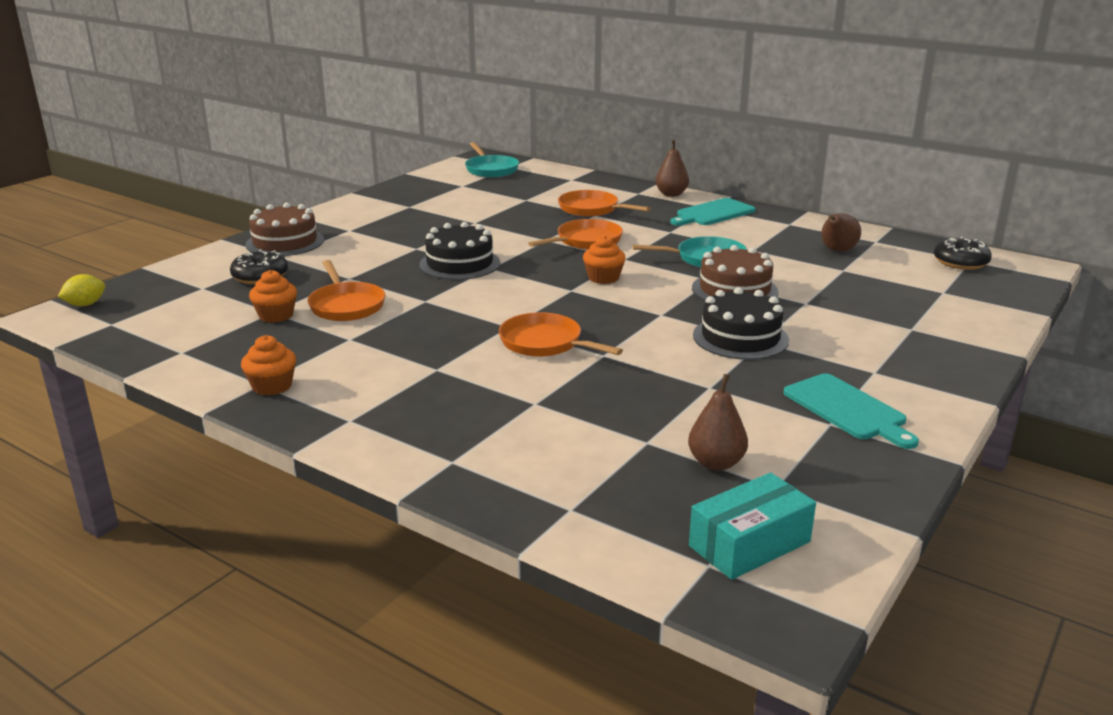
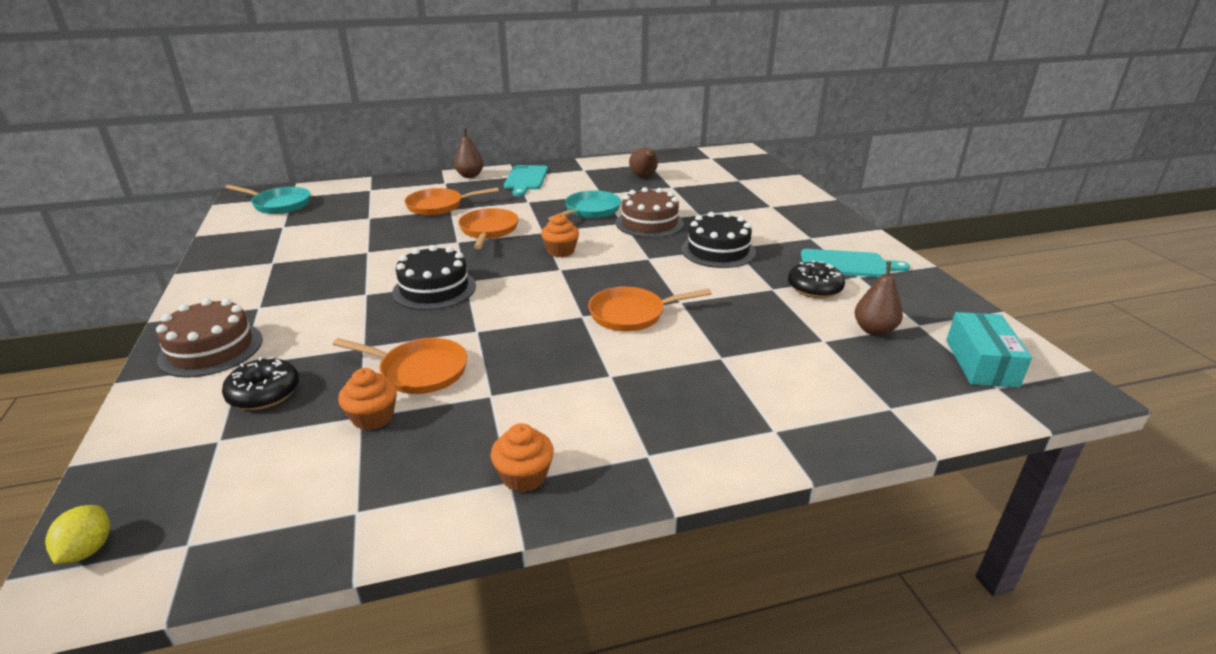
camera: 50 degrees left, 5 degrees up
black donut [934,236,992,270] -> black donut moved to [788,260,845,298]

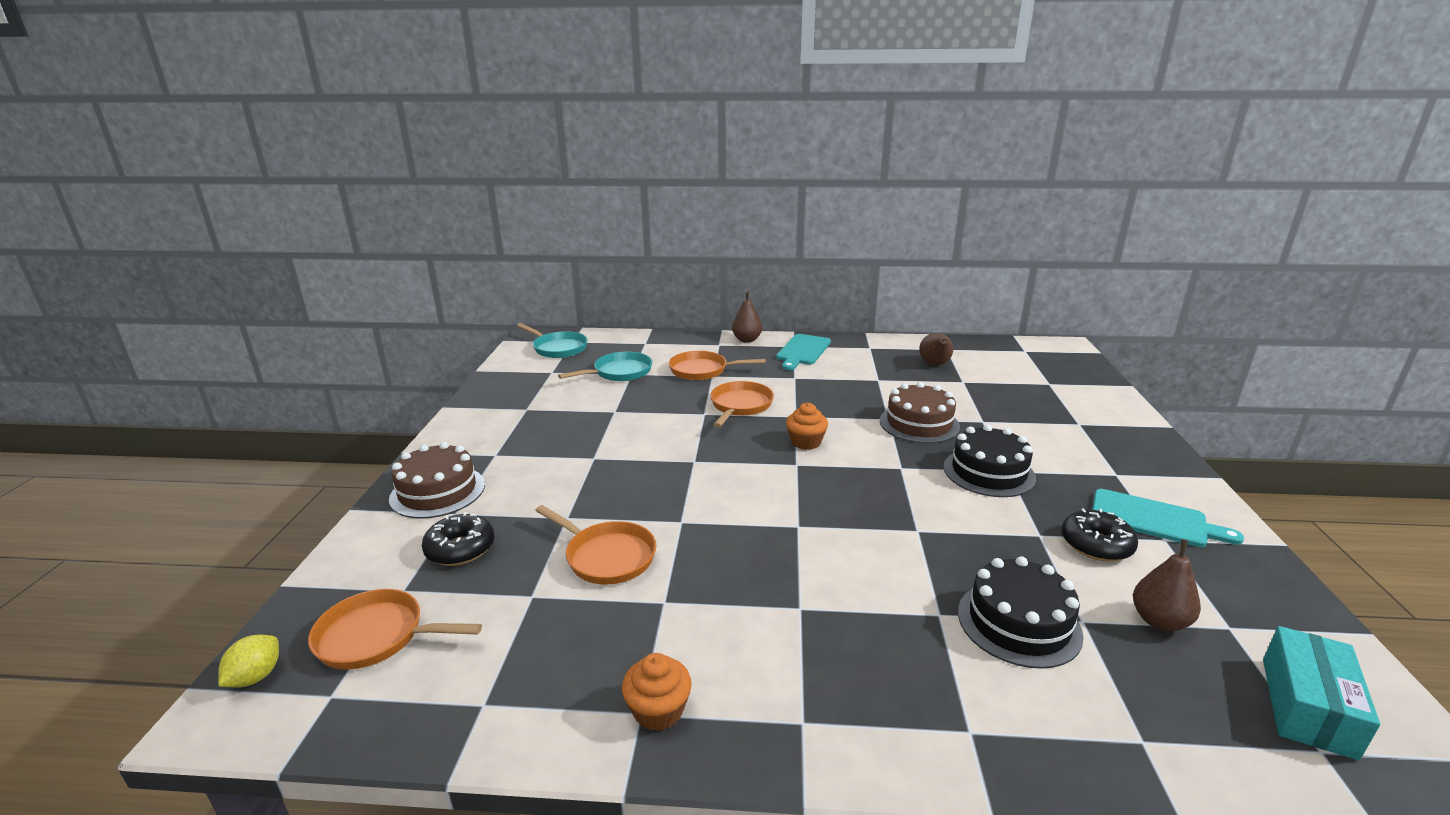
camera: 20 degrees right, 5 degrees down
orange cupcake [338,368,397,430] -> none
black cake [392,245,476,310] -> black cake moved to [958,556,1084,669]
turquoise pan [548,190,621,221] -> turquoise pan moved to [558,352,652,381]
orange pan [588,287,712,331] -> orange pan moved to [308,589,482,670]

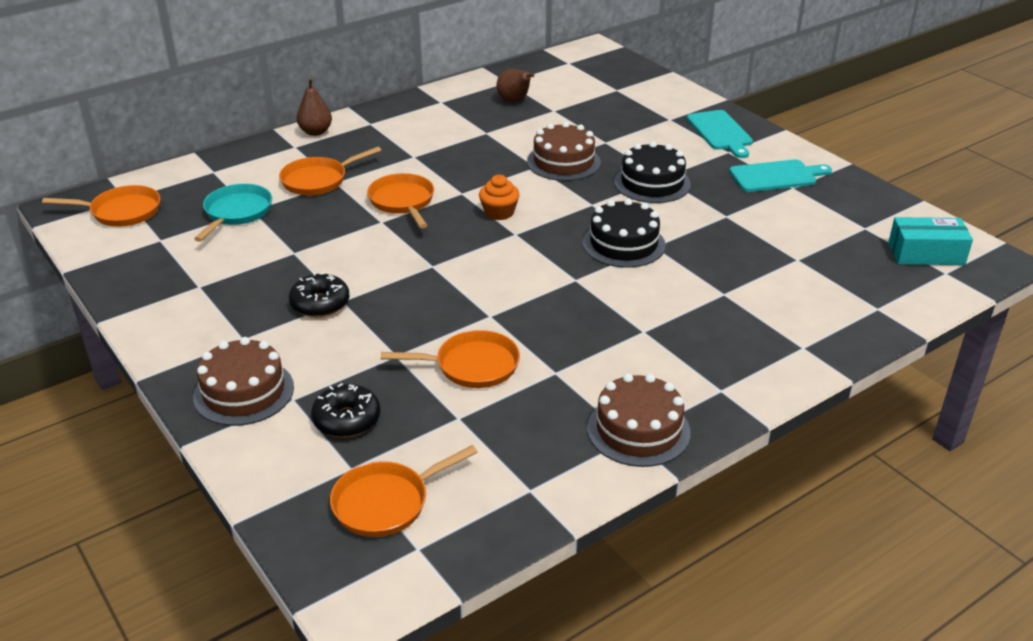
camera: 40 degrees left, 10 degrees up
yellow lemon [218,634,279,687] -> none
turquoise pan [517,323,588,358] -> orange pan [42,185,160,227]
orange cupcake [622,653,692,731] -> brown cake [587,373,691,467]
turquoise cutting board [776,334,831,370] -> turquoise cutting board moved to [687,110,753,158]
black cake [958,556,1084,669] -> black cake moved to [583,199,666,268]
black donut [1061,508,1138,562] -> black donut moved to [289,272,349,317]
brown pear [1133,539,1201,631] -> none
turquoise box [1263,626,1380,760] -> turquoise box turned 75 degrees counterclockwise [888,217,973,265]

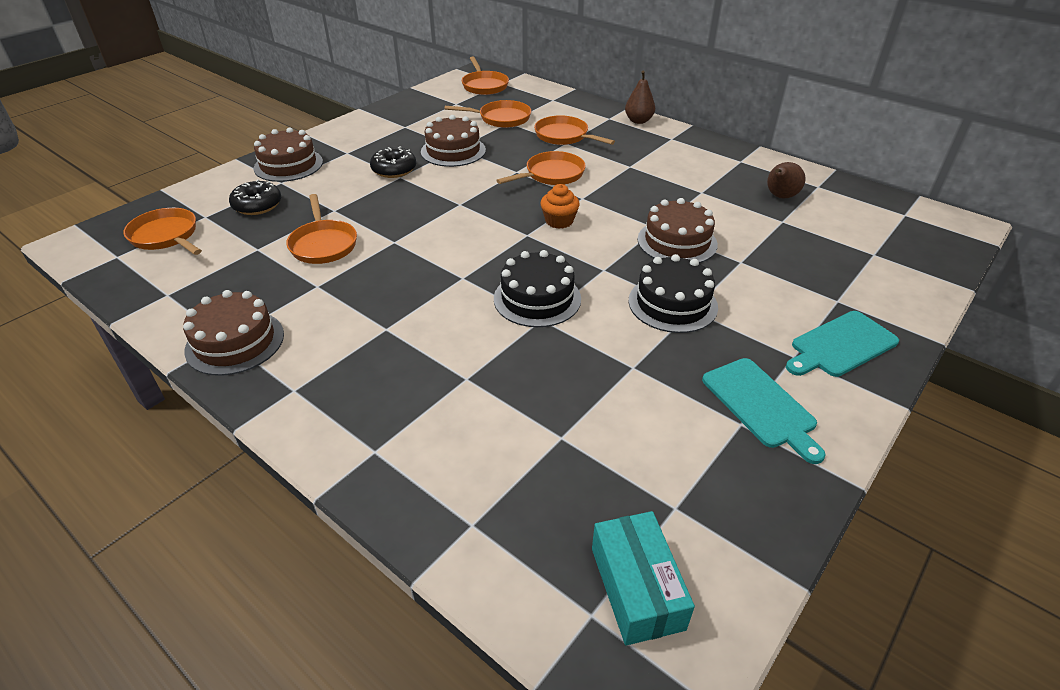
camera: 75 degrees right, 5 degrees up
turquoise pan [194,184,272,242] -> orange pan [445,100,531,128]
none -> brown cake [421,115,486,167]

